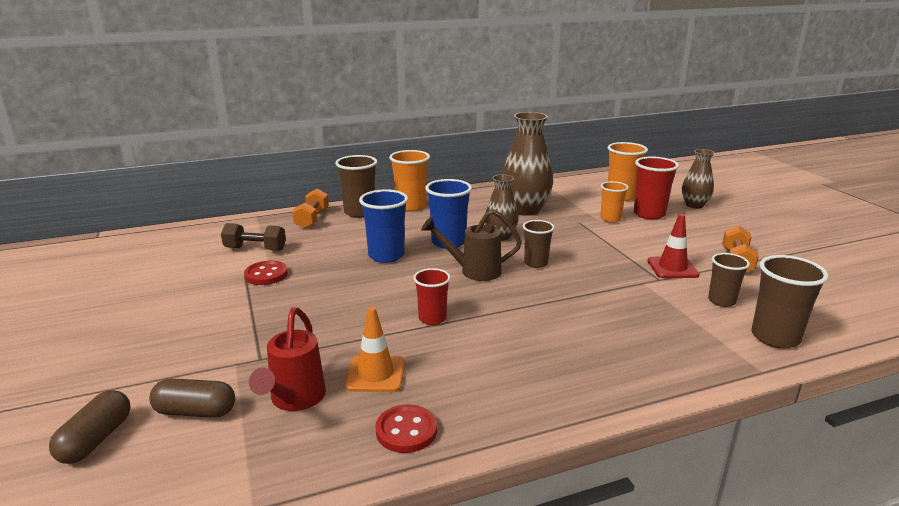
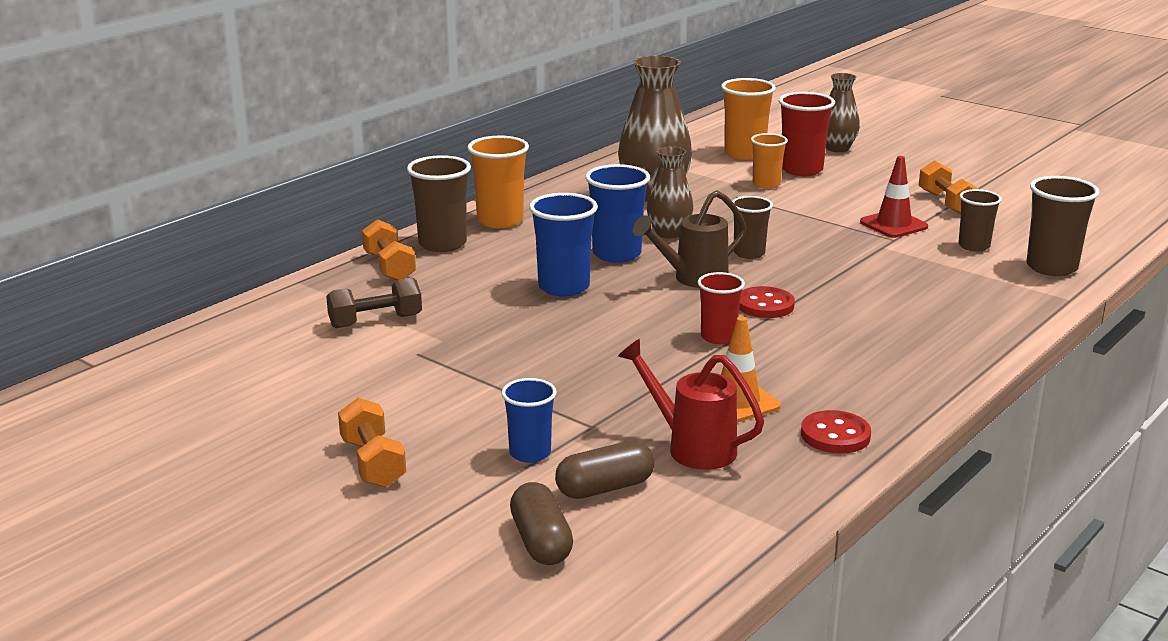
camera: 30 degrees left, 0 degrees up
red button [244,261,288,285] -> red button moved to [739,286,795,318]
red watering can [249,307,326,411] -> red watering can turned 150 degrees clockwise [618,339,764,470]
none -> orange dumbbell [338,398,406,488]
none -> blue cup [501,378,557,463]

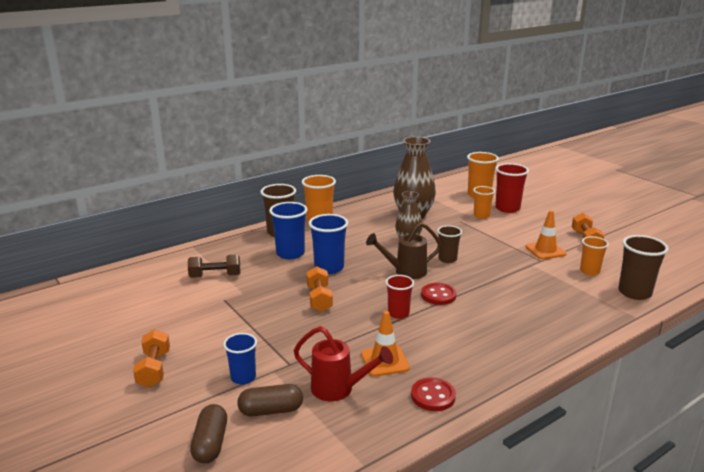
camera: 15 degrees right, 0 degrees up
orange dumbbell [362,219,416,281] -> orange dumbbell moved to [306,266,333,312]
blue cup [585,164,650,263] -> blue cup moved to [269,202,308,259]
red watering can [618,339,764,470] -> red watering can turned 150 degrees clockwise [294,326,393,401]
brown vase [826,73,860,152] -> none
red traffic cone [860,156,928,238] -> orange traffic cone [526,210,567,259]
brown cup [958,189,1002,252] -> orange cup [580,236,609,275]

